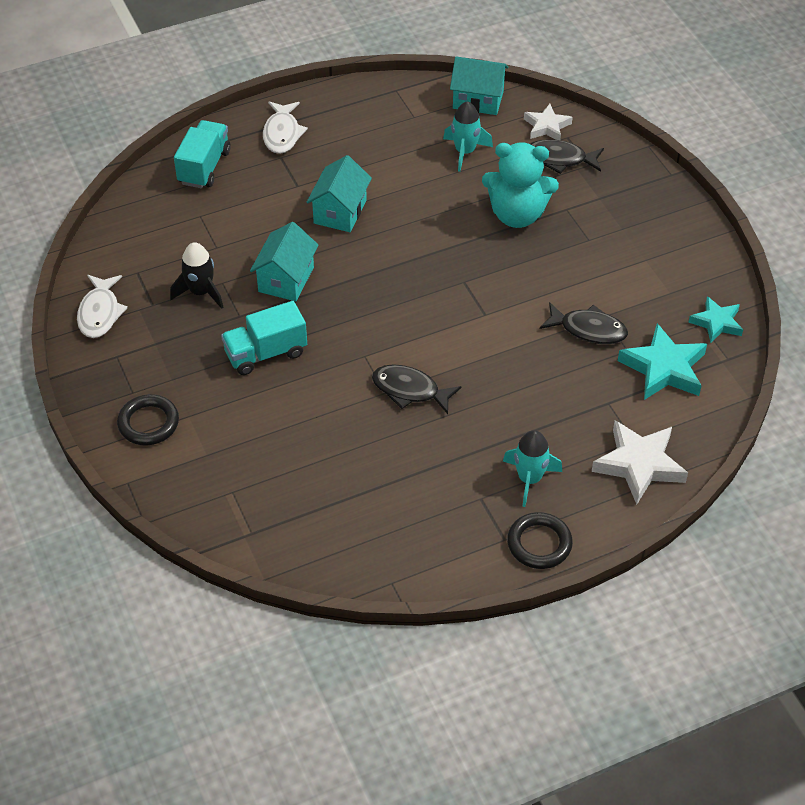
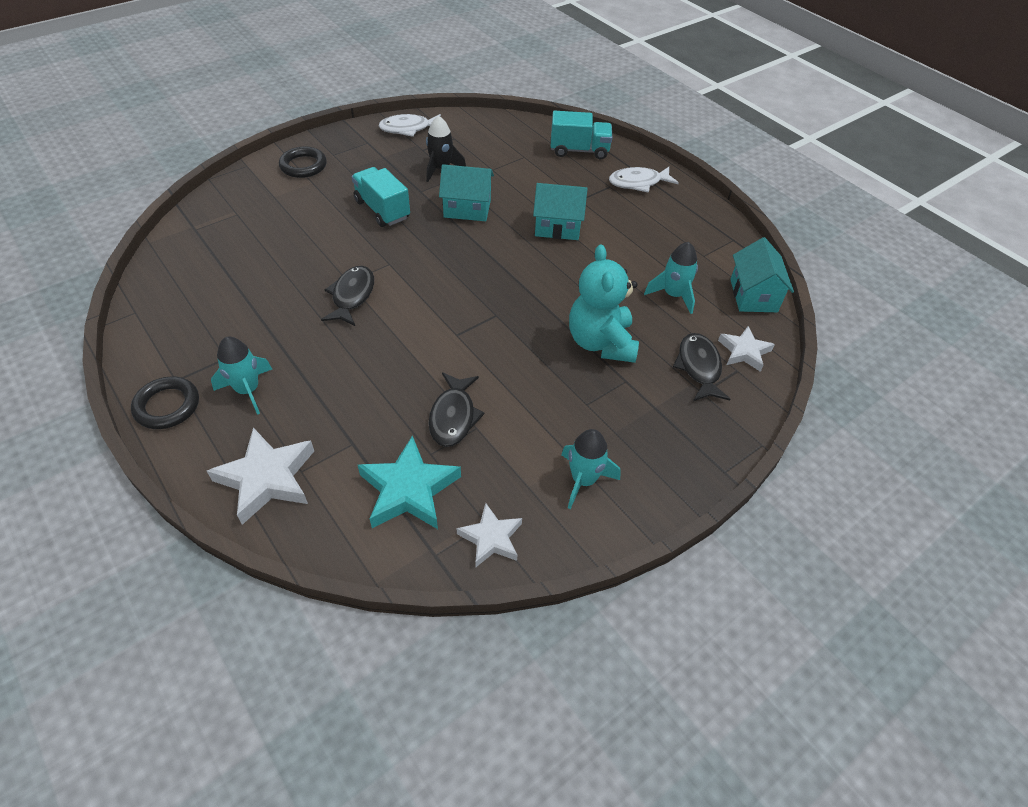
camera: 75 degrees right, 0 degrees up
turquoise star [688,296,743,343] -> white star [457,503,522,567]
none -> turquoise rocket [561,429,621,509]

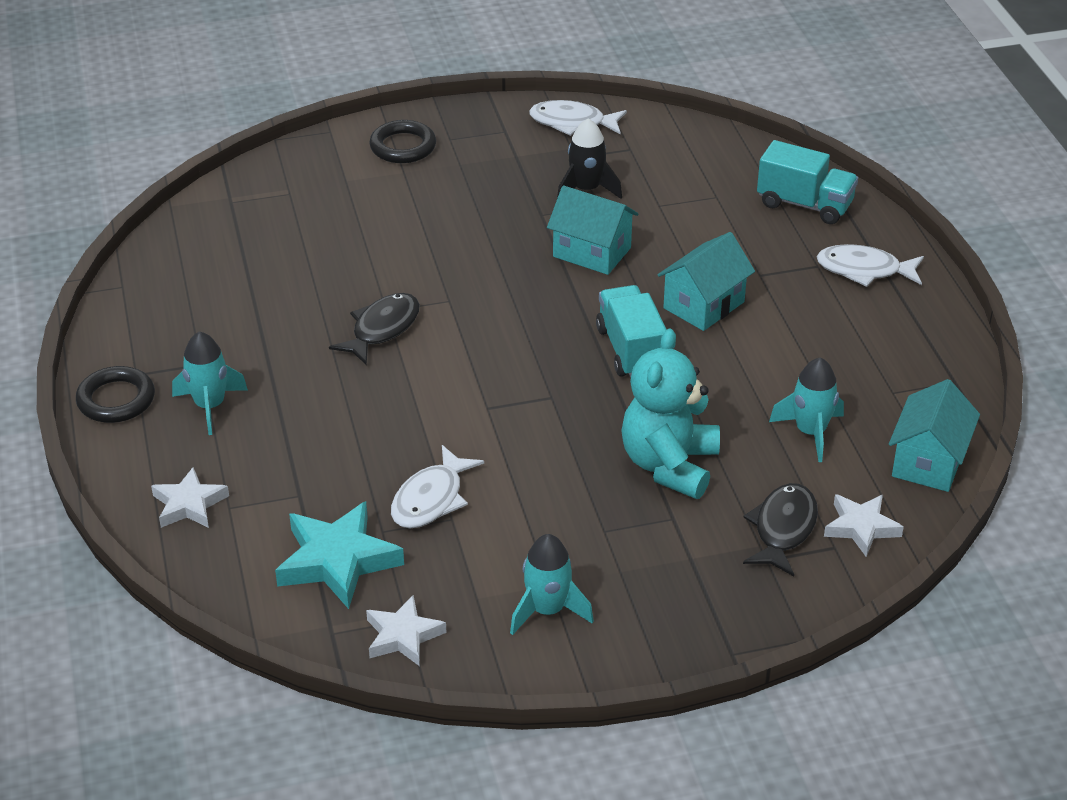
camera: 25 degrees right, 10 degrees down
white star [207,428,314,525] -> white star [151,467,229,528], size x0.62
turquoise truck [352,167,410,227] -> turquoise truck moved to [596,285,667,377]
black fish [429,372,485,447] -> white fish [391,445,484,528]
turquoise house [533,183,588,240] -> turquoise house turned 75 degrees counterclockwise [658,232,755,331]

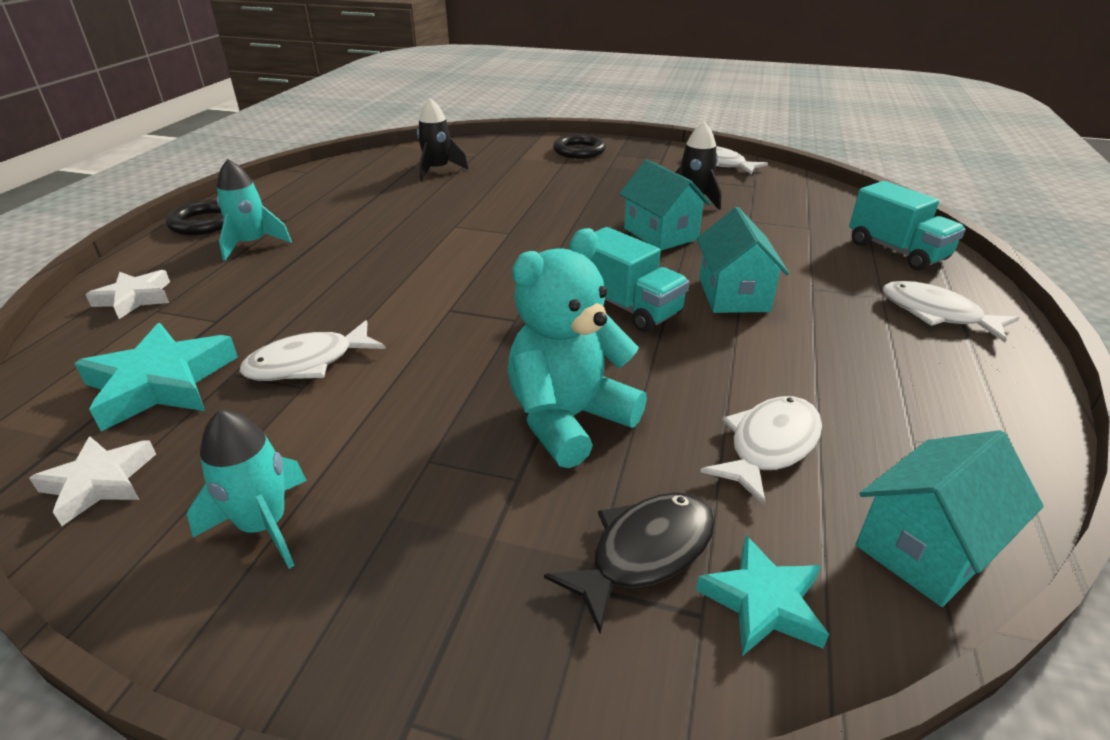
camera: 30 degrees right, 5 degrees down
black fish [329,293,420,365] -> none
turquoise truck [596,285,667,377] -> turquoise truck turned 120 degrees clockwise [590,227,689,332]
turquoise house [658,232,755,331] -> turquoise house turned 75 degrees counterclockwise [696,207,789,313]
turquoise rocket [769,357,844,462] -> white fish [700,396,822,506]
white star [824,494,904,557] -> turquoise star [696,536,829,656]
none -> black rocket [417,98,468,181]

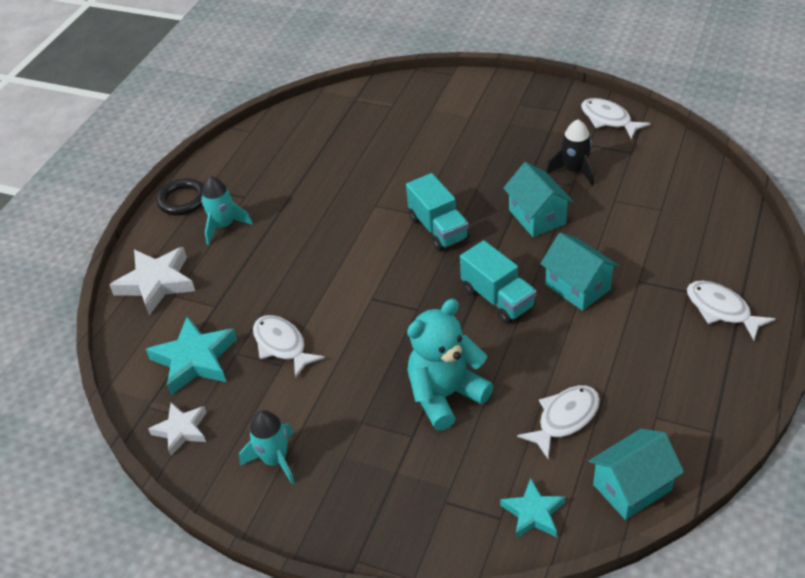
camera: 10 degrees right, 10 degrees up
white star [85,270,170,319] -> white star [110,247,195,316], size x1.61
white fish [239,320,385,381] -> white fish turned 75 degrees clockwise [253,315,325,378]
black rocket [417,98,468,181] -> none
black fish [544,492,715,634] -> none
black ring [553,134,606,159] -> none
turquoise house [696,207,789,313] -> turquoise house turned 45 degrees counterclockwise [540,233,619,311]
turquoise truck [849,181,966,271] -> turquoise truck moved to [406,173,469,251]

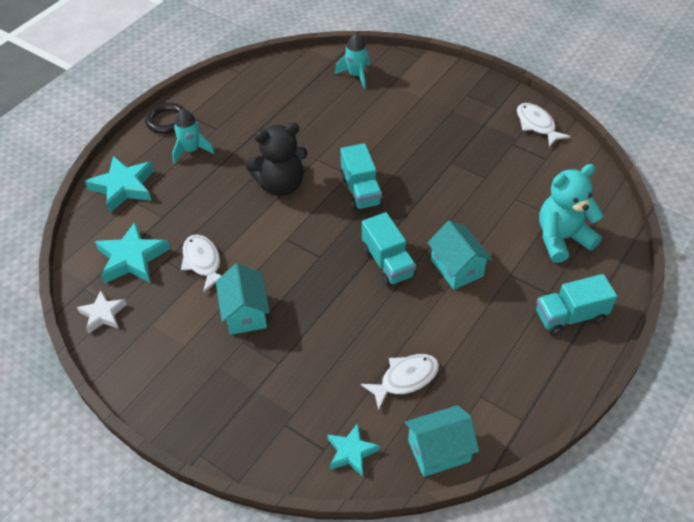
camera: 10 degrees right, 5 degrees up
white star [110,247,195,316] -> turquoise star [85,156,154,213]
turquoise rocket [239,410,295,485] -> turquoise rocket moved to [335,34,370,89]
turquoise teddy bear [407,299,493,431] -> turquoise teddy bear moved to [539,164,604,263]
turquoise house [503,162,574,237] -> turquoise house moved to [216,264,270,335]
black rocket [546,120,594,186] -> none
white fish [687,281,775,340] -> turquoise truck [536,274,617,335]
none -> black teddy bear [245,123,308,196]

